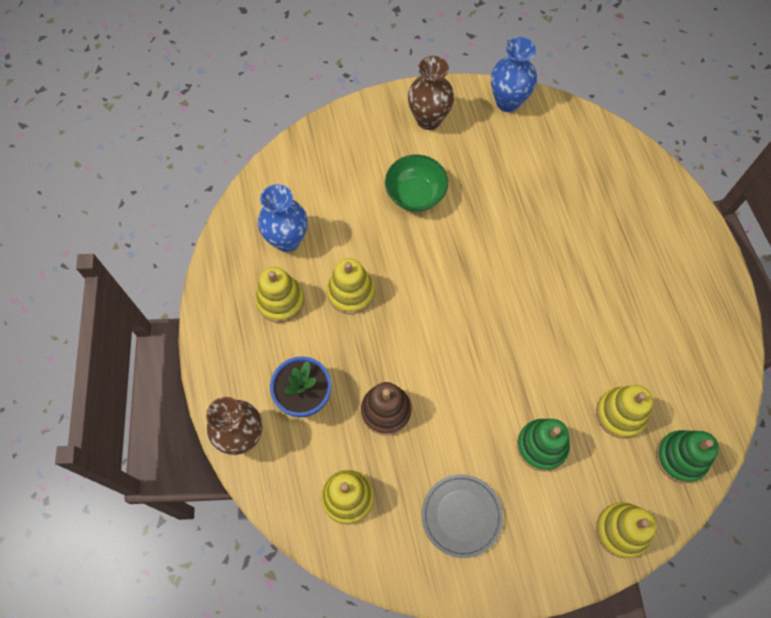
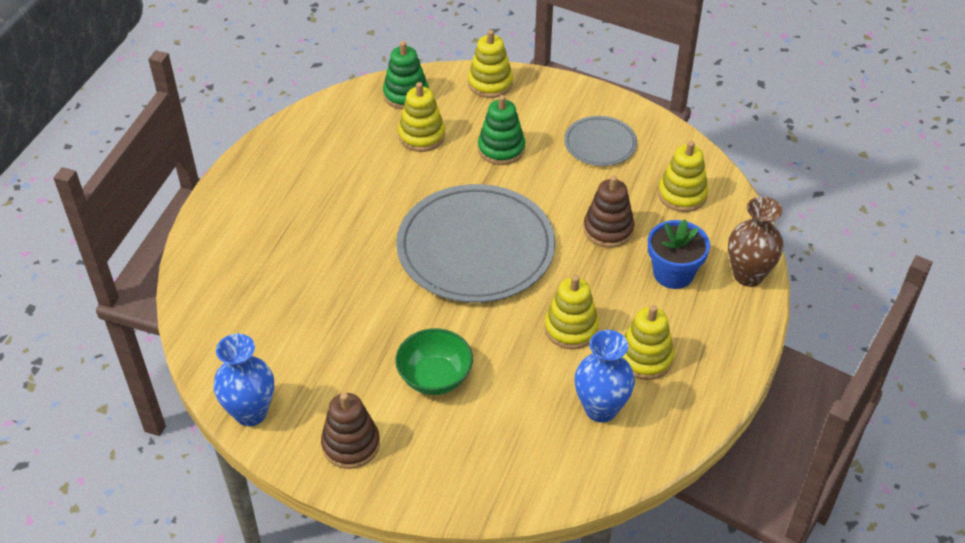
camera: 145 degrees left, 20 degrees down
brown vase [408,56,454,130] -> brown stacking toy [321,393,380,469]
none -> grey plate [396,184,555,303]

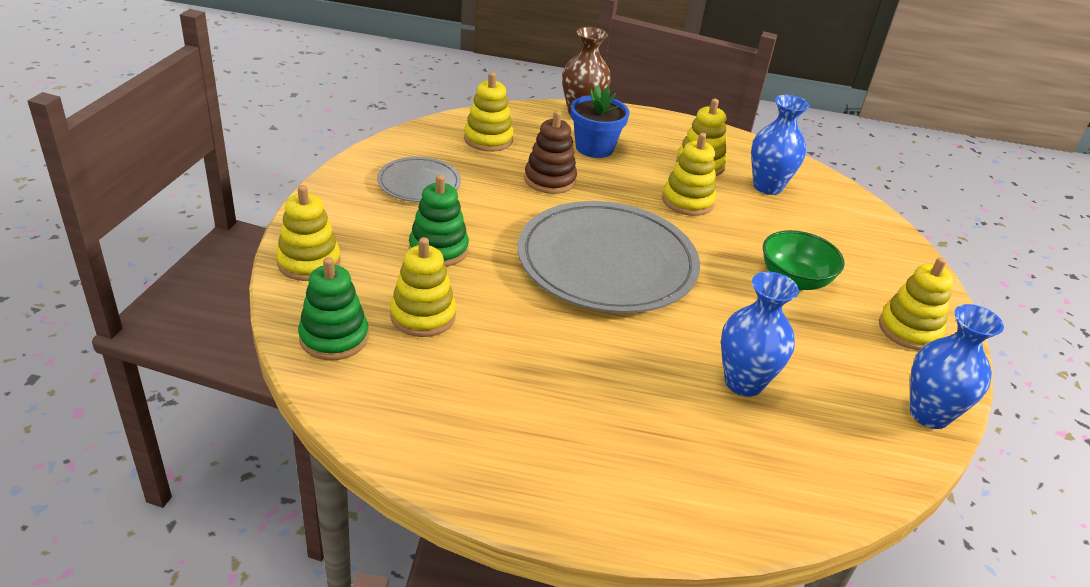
camera: 105 degrees left, 10 degrees down
brown stacking toy [321,393,380,469] -> yellow stacking toy [879,257,953,350]
none -> blue vase [721,272,799,397]

